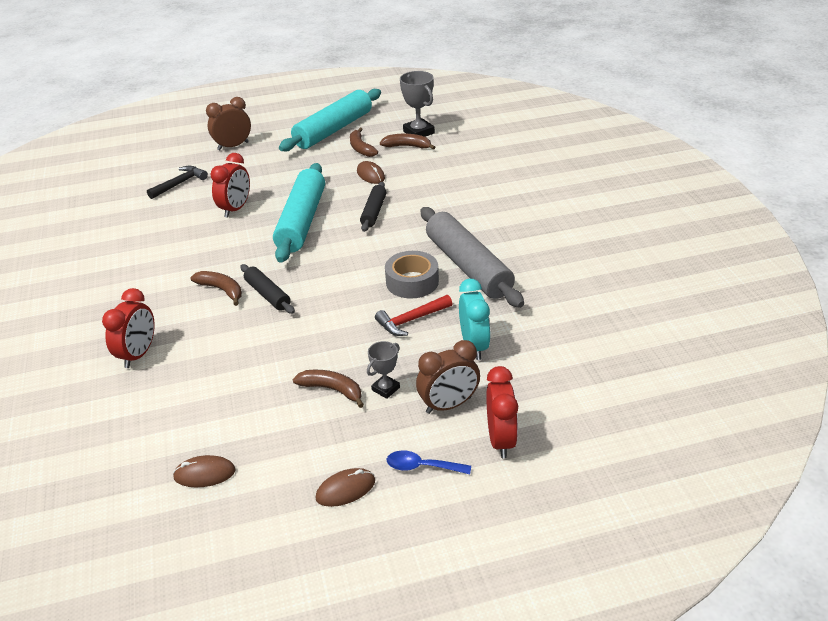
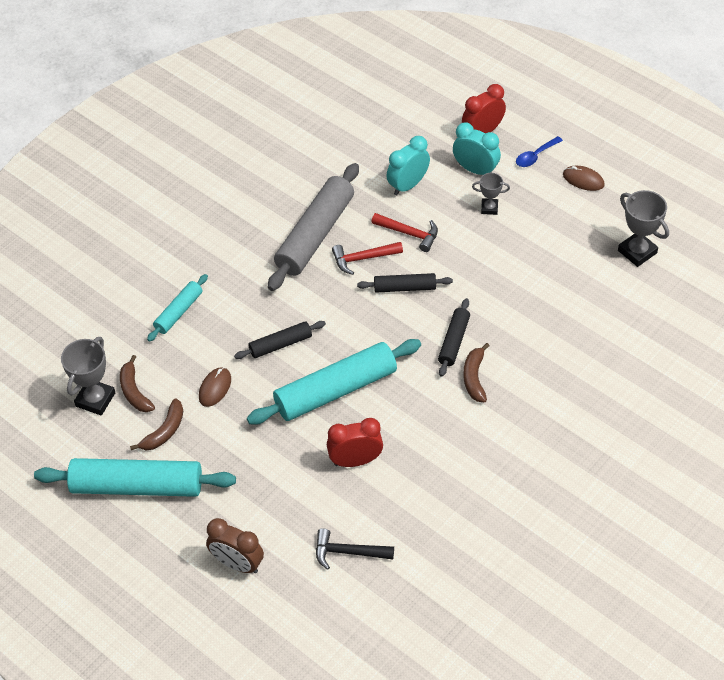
camera: 125 degrees left, 15 degrees up
red clock [102,288,155,368] -> none
brown mouse [173,455,235,487] -> grey trophy [618,190,669,267]
brown banana [293,370,364,408] -> none
grey tape [385,251,439,298] -> red hammer [332,242,403,275]
blue spoon [387,451,471,474] -> blue spoon turned 75 degrees clockwise [516,136,563,167]
brown clock [416,340,480,414] -> turquoise clock [453,122,501,175]
none -> turquoise rolling pin [147,274,208,342]
none -> black rolling pin [357,273,453,293]

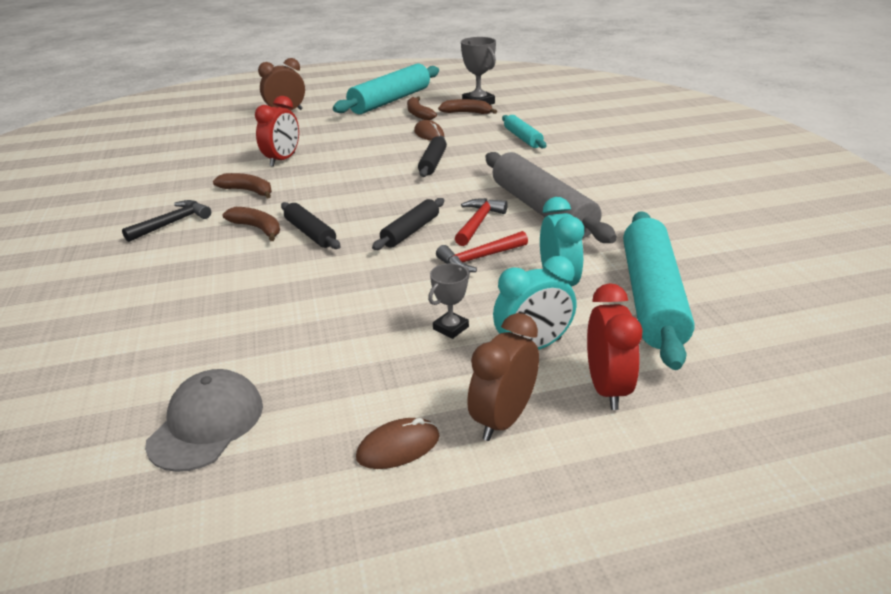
camera: 125 degrees right, 20 degrees down
turquoise rolling pin [247,339,421,425] -> turquoise rolling pin moved to [623,211,695,370]
black hammer [316,528,394,570] -> black hammer moved to [122,200,211,242]
blue spoon [516,136,563,167] -> brown clock [467,313,539,441]
grey trophy [618,190,669,267] -> grey cap [145,369,263,472]
none -> brown banana [213,173,272,198]

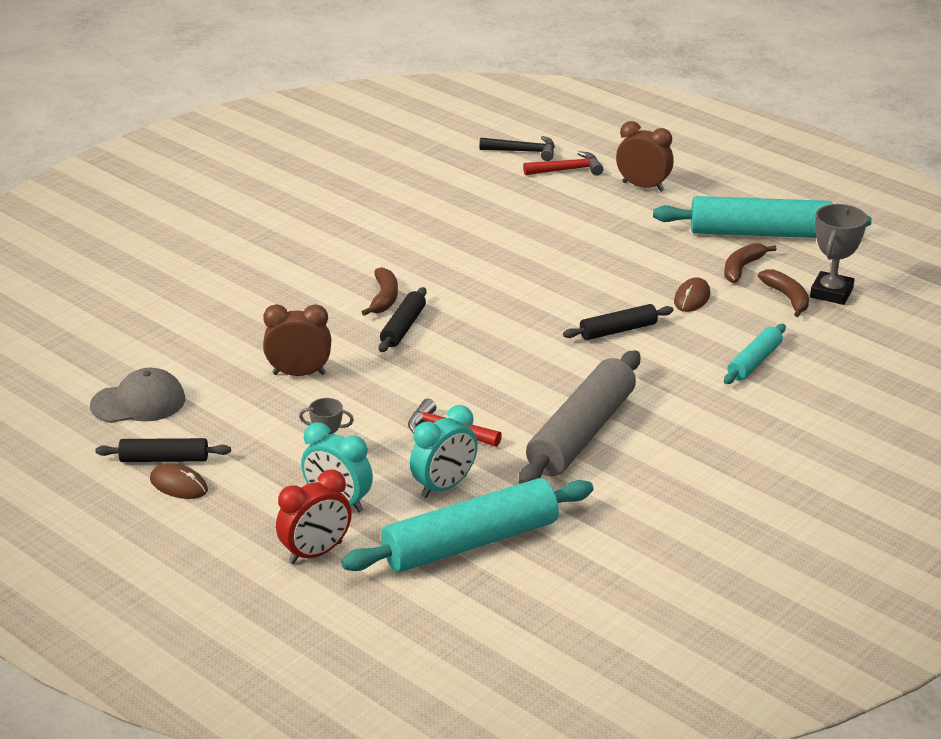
camera: 55 degrees right, 0 degrees up
black hammer [122,200,211,242] -> black hammer moved to [479,136,555,161]
brown banana [213,173,272,198] -> none
red clock [255,96,299,167] -> none
black rolling pin [372,198,444,250] -> black rolling pin moved to [95,438,231,462]
red hammer [455,198,508,246] -> red hammer moved to [523,151,603,176]
brown clock [467,313,539,441] -> brown clock moved to [263,304,331,376]

